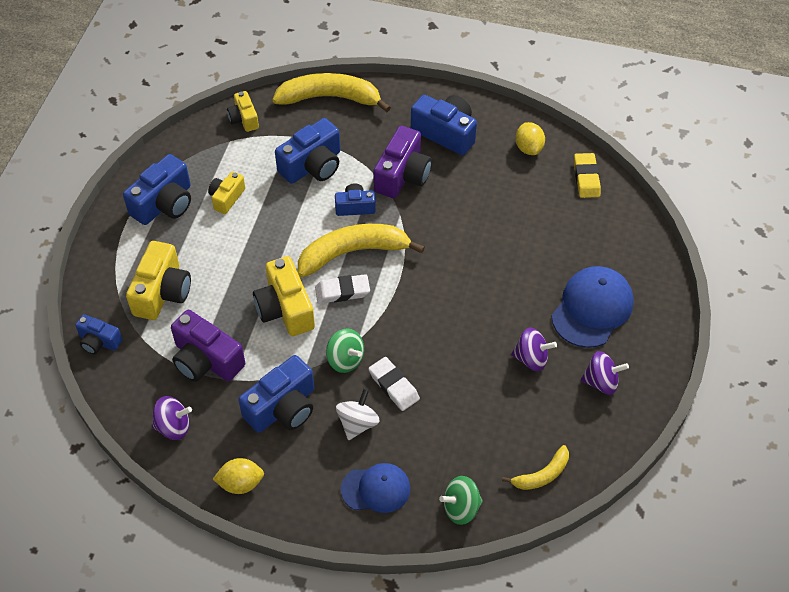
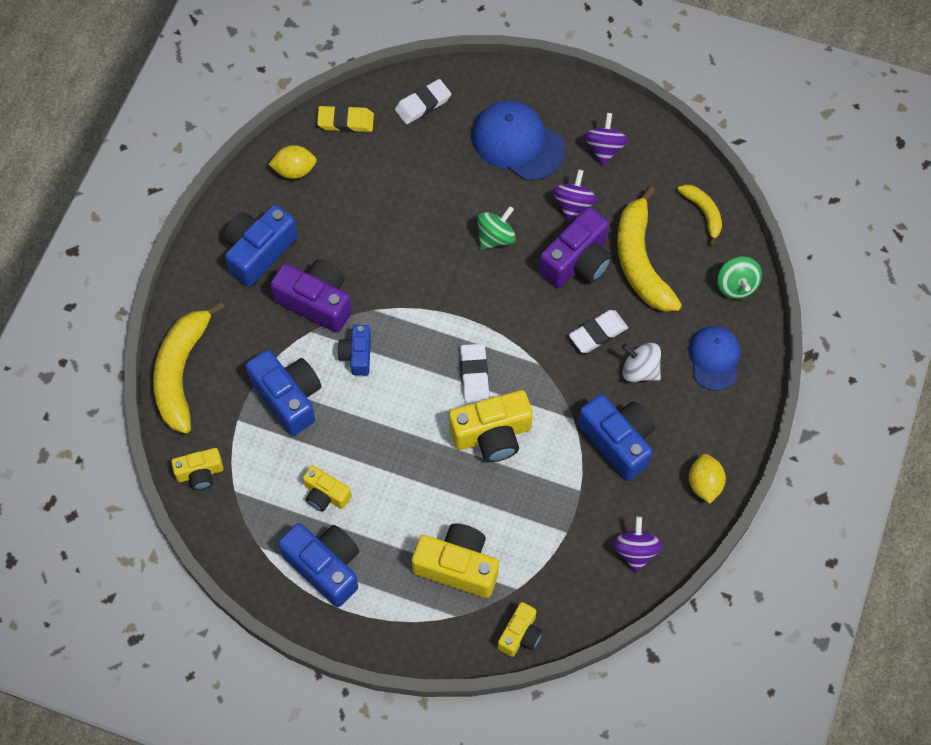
camera: 85 degrees left, 10 degrees up
blue camera [75,314,122,354] -> yellow camera [498,602,543,657]
purple camera [171,310,245,382] -> purple camera moved to [539,207,612,288]
yellow banana [298,224,425,277] -> yellow banana moved to [617,186,682,312]
green spinning top [326,328,364,373] -> green spinning top moved to [477,206,516,250]
none -> white eraser [395,79,451,124]

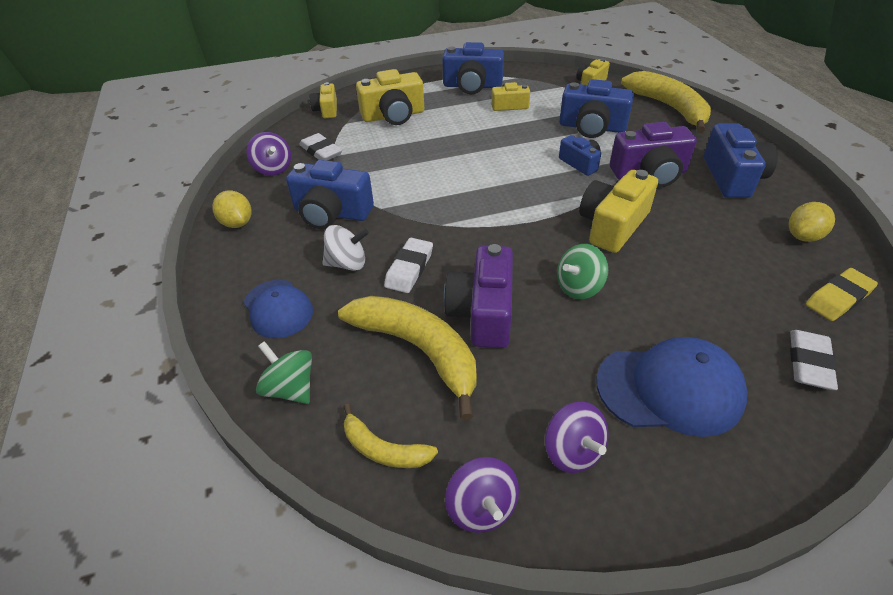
camera: 145 degrees right, 20 degrees down
yellow camera [449,390,533,462] -> yellow camera moved to [579,170,658,253]
white eraser [460,344,489,403] -> white eraser moved to [299,133,342,161]
green spinning top [477,206,516,250] -> green spinning top turned 45 degrees clockwise [557,244,609,299]
purple spinning top [553,169,597,222] -> purple spinning top moved to [445,457,519,533]

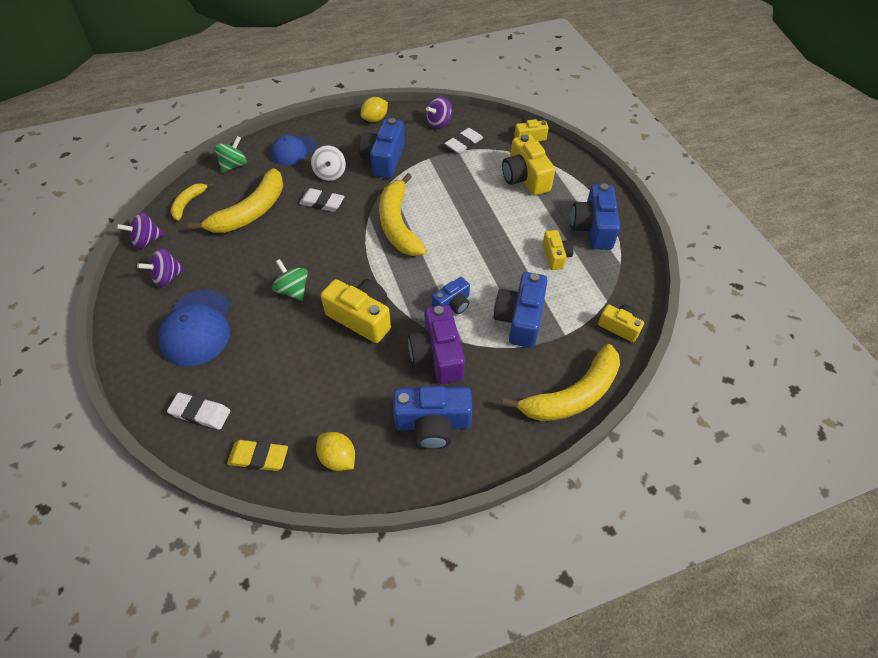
camera: 85 degrees right, 10 degrees up
purple camera [444,244,513,348] -> none
yellow eraser [806,268,878,321] -> yellow eraser turned 45 degrees counterclockwise [227,440,288,471]
none -> yellow banana [379,173,427,256]

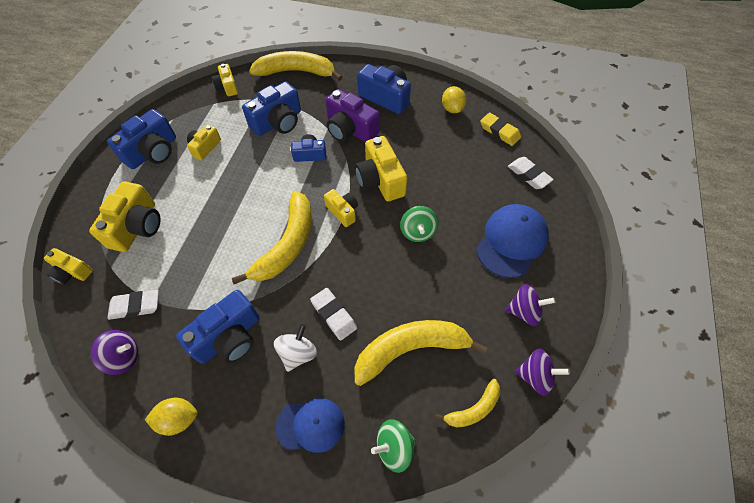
camera: 145 degrees left, 5 degrees up
purple camera [408,305,465,384] -> purple camera turned 105 degrees clockwise [326,89,380,142]
none -> yellow camera [324,189,358,227]

